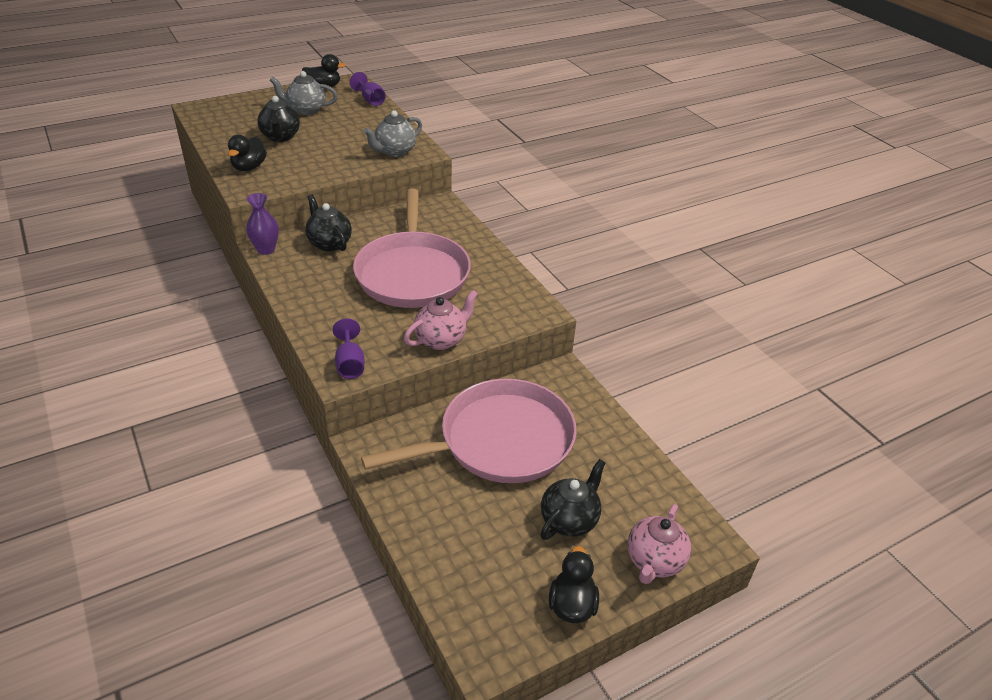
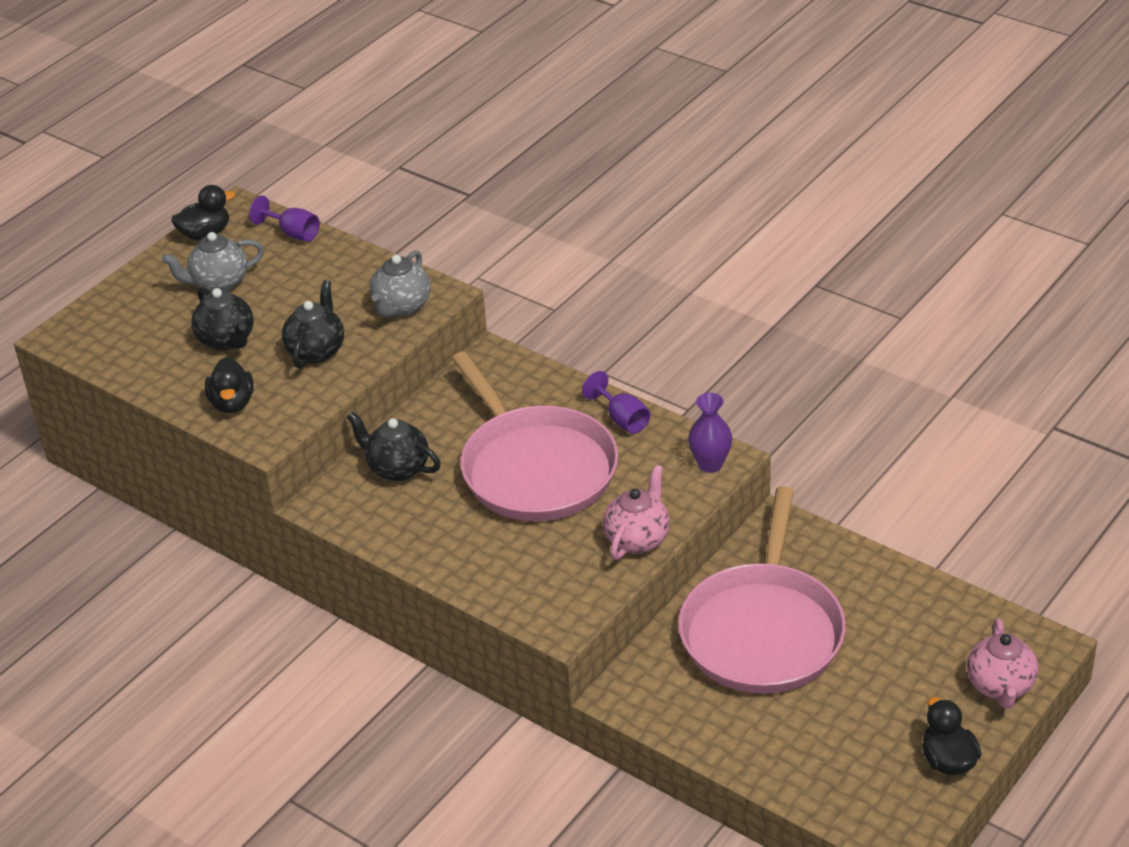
camera: 20 degrees left, 0 degrees up
purple vase [246,193,279,255] -> purple vase moved to [688,393,732,473]
purple goblet [333,318,365,379] -> purple goblet moved to [582,371,650,434]
pink pan [361,379,577,483] -> pink pan turned 150 degrees clockwise [678,486,846,694]
black teapot [540,459,606,540] -> black teapot moved to [282,280,344,369]

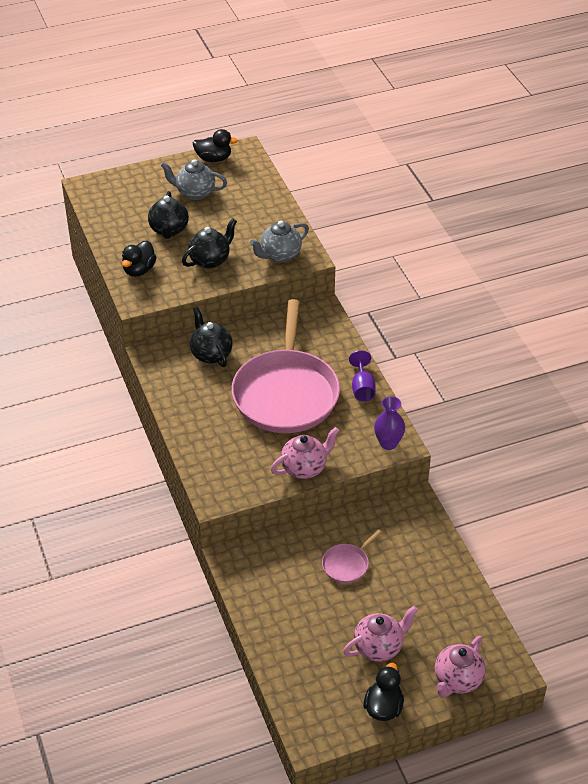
camera: 30 degrees right, 5 degrees up
purple goblet [249,196,320,242] -> none
pink pan [678,486,846,694] -> pink pan [322,530,382,583], size x0.40
none -> pink teapot [343,606,418,662]

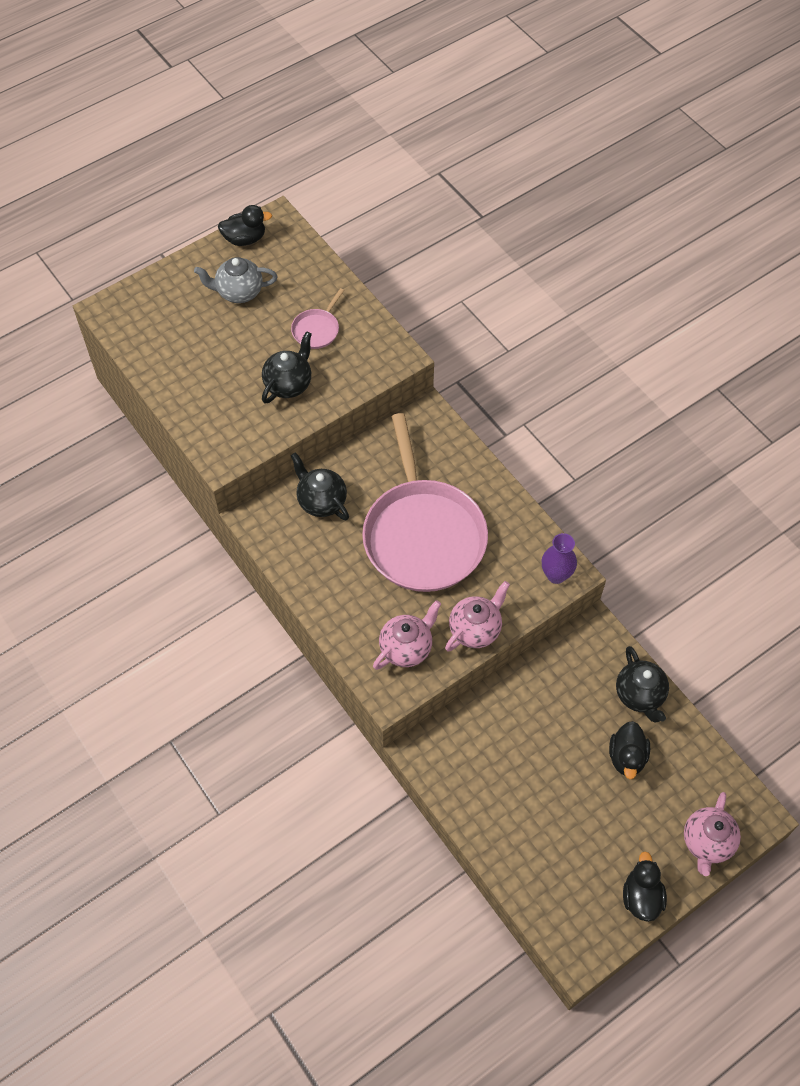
camera: 15 degrees left, 15 degrees up
black duck [122,240,157,277] -> black duck moved to [609,721,650,779]
black teapot [148,191,189,239] -> black teapot moved to [616,646,669,723]
grey teapot [250,221,309,262] -> none
pink pan [322,530,382,583] -> pink pan moved to [291,288,344,349]
pink teapot [343,606,418,662] -> pink teapot moved to [373,600,441,670]
purple goblet [349,350,376,401] -> none

